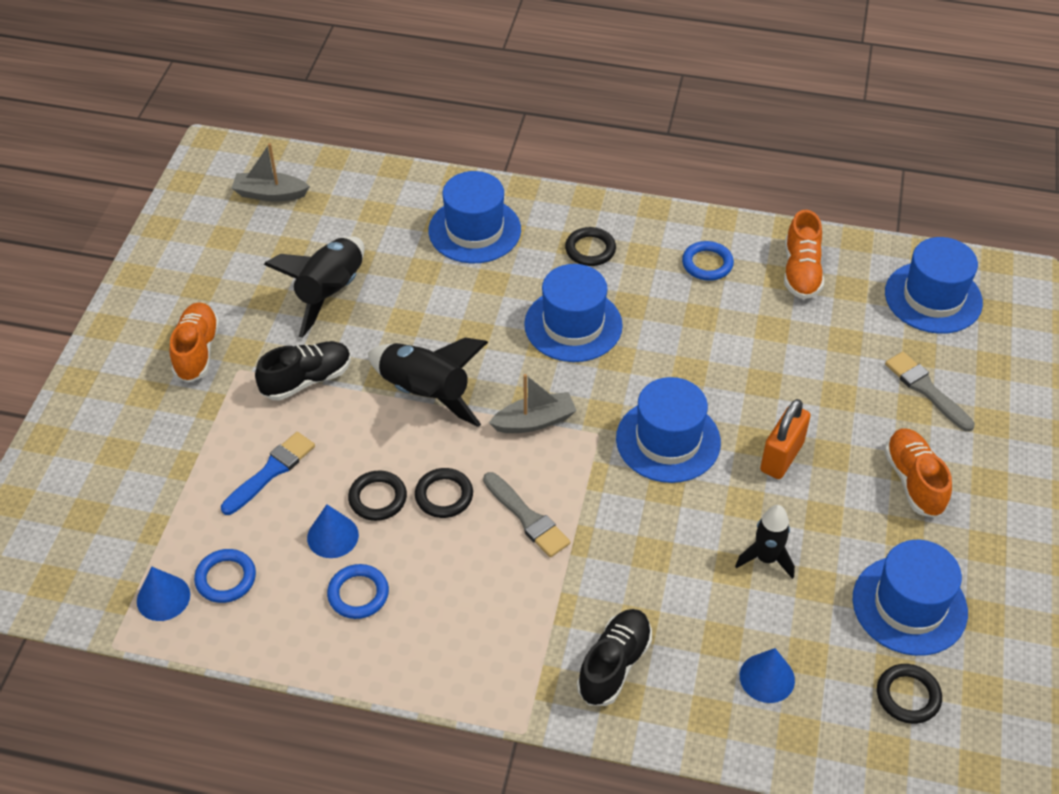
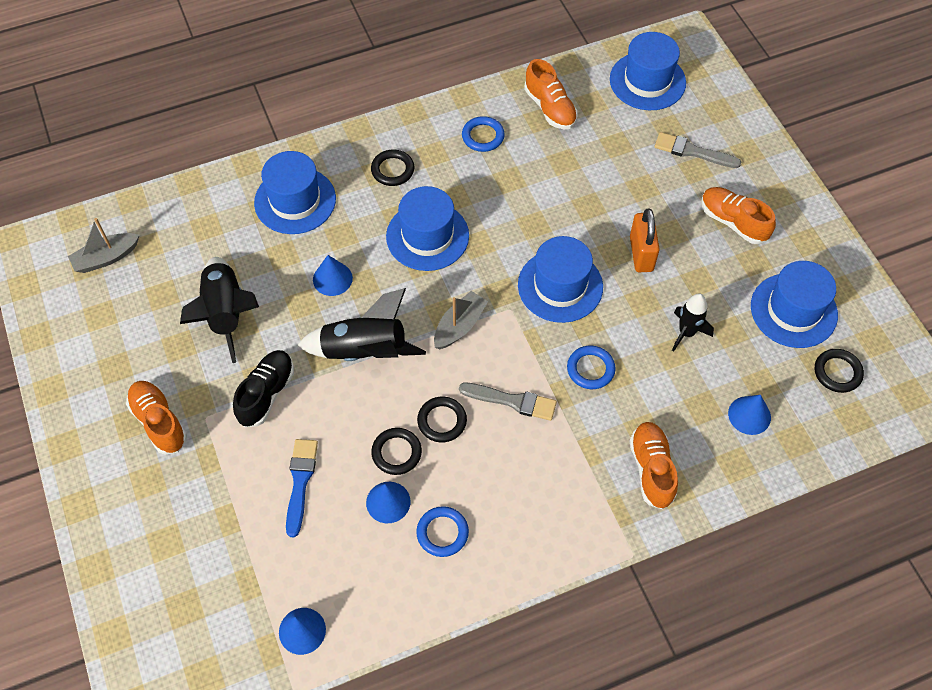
camera: 35 degrees left, 10 degrees up
blue ring [194,549,256,603] -> blue ring moved to [567,346,616,389]
black shoe [577,609,652,706] -> orange shoe [630,422,678,509]
none -> blue cone [313,255,353,296]

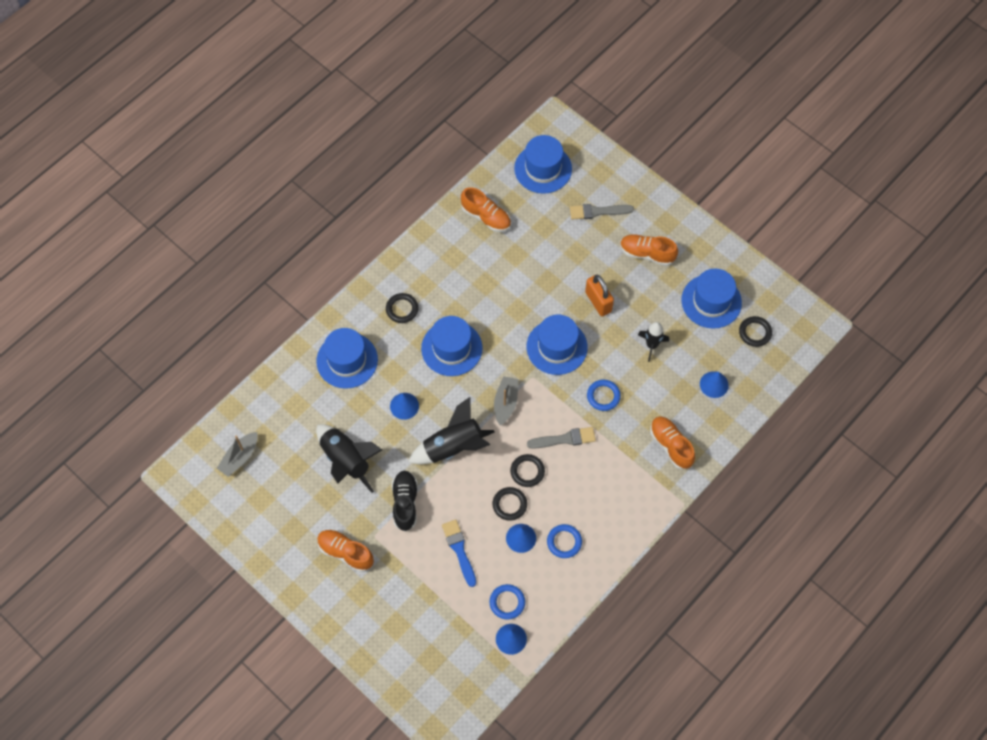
camera: 25 degrees left, 5 degrees up
blue ring [462,116,505,152] -> blue ring moved to [489,584,525,620]

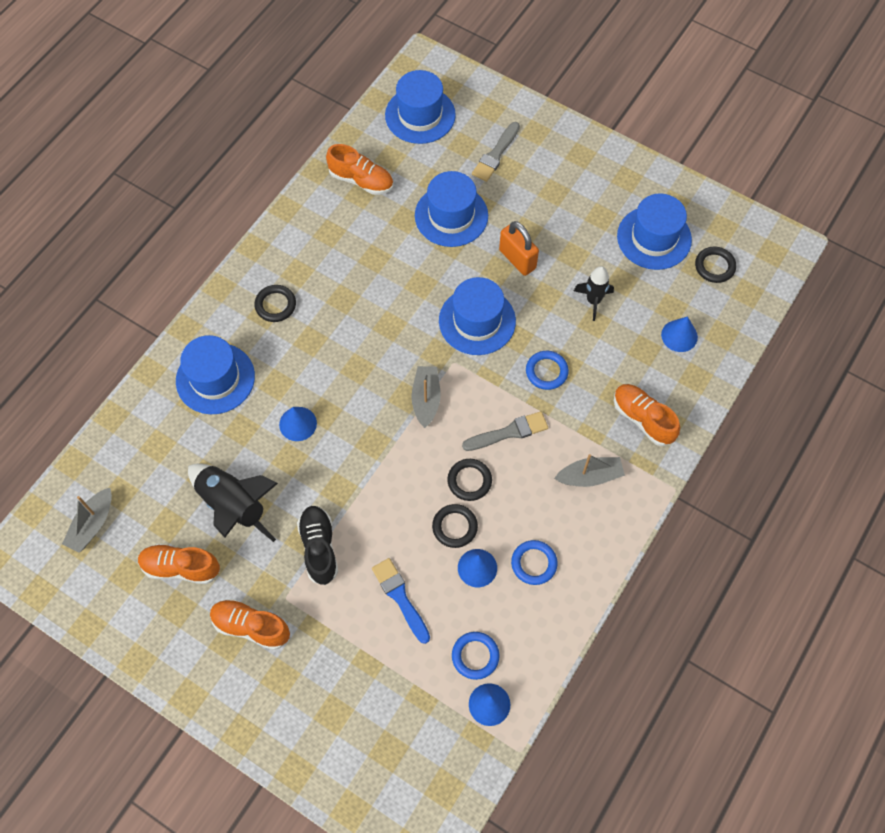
camera: 10 degrees left, 0 degrees up
black rocket [408,397,495,464] -> none
blue hat [421,316,483,376] -> blue hat moved to [415,171,488,247]
grey brush [570,204,634,219] -> grey brush turned 45 degrees counterclockwise [472,122,520,182]
orange shoe [620,235,678,266] -> orange shoe moved to [138,544,220,584]
none -> grey boat [554,454,625,487]

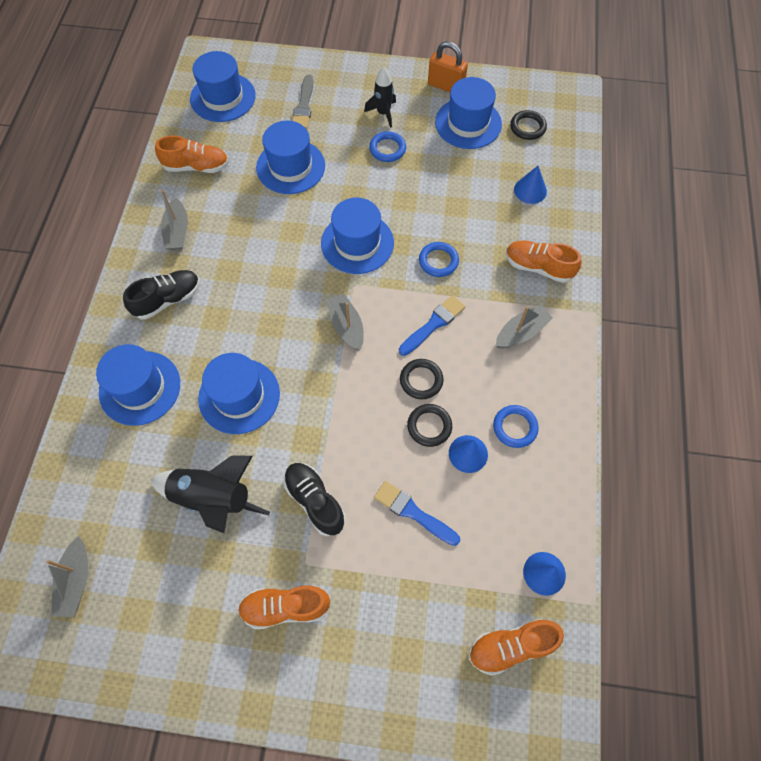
camera: 25 degrees left, 0 degrees up
orange shoe [138,544,220,584] -> orange shoe moved to [468,619,564,676]
black ring [254,285,296,322] -> black shoe [123,270,200,319]
blue cone [279,407,317,441] -> blue hat [198,353,280,434]
blue ring [452,632,499,680] -> blue ring moved to [369,132,406,162]
grey brush [462,411,548,451] -> blue brush [399,295,466,356]
orange padlock [499,221,539,276] -> orange padlock moved to [428,41,468,92]
black rocket [574,266,614,321] -> black rocket moved to [364,67,396,128]
none -> grey boat [161,190,188,250]

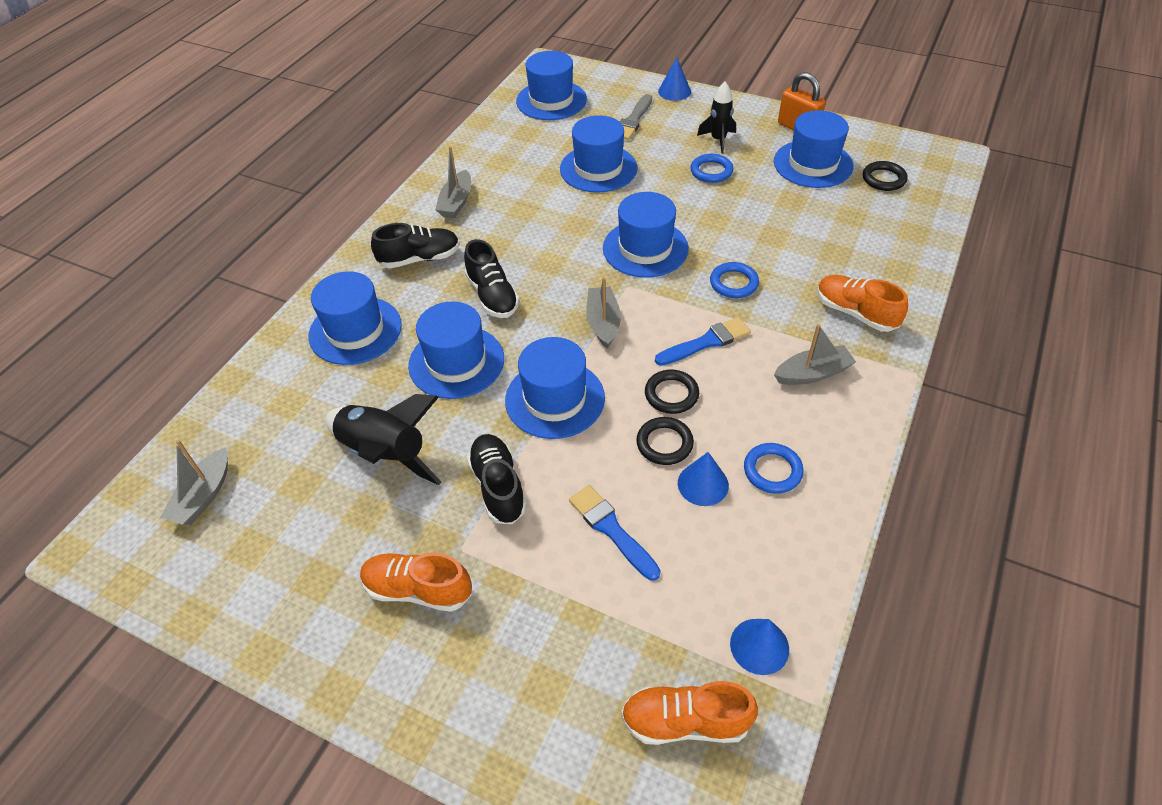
camera: 20 degrees right, 15 degrees down
orange shoe [155,135,229,173] -> none
blue cone [514,166,547,204] -> blue cone moved to [658,58,691,101]
none -> black shoe [464,239,519,318]
none -> blue hat [505,337,605,439]

